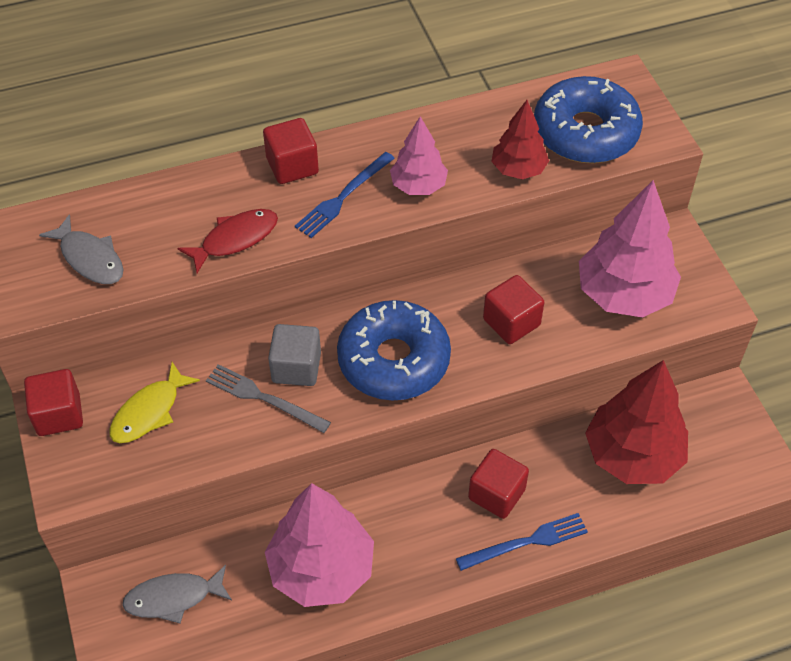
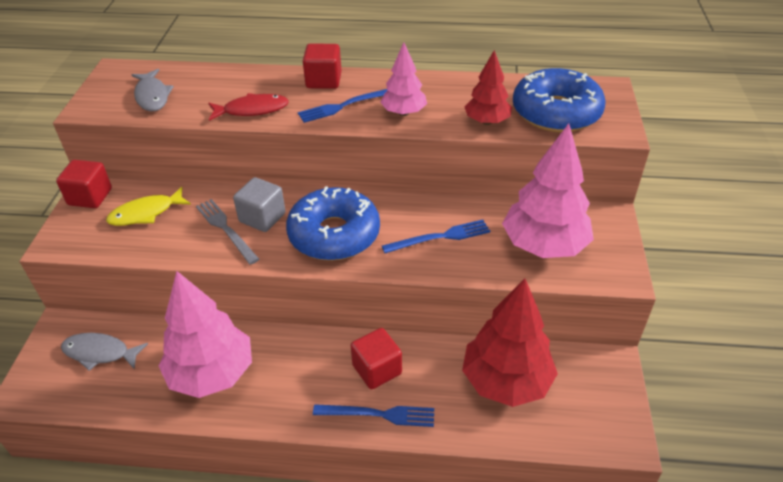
camera: 25 degrees right, 10 degrees down
red cube [483,275,544,344] -> blue fork [382,220,490,253]

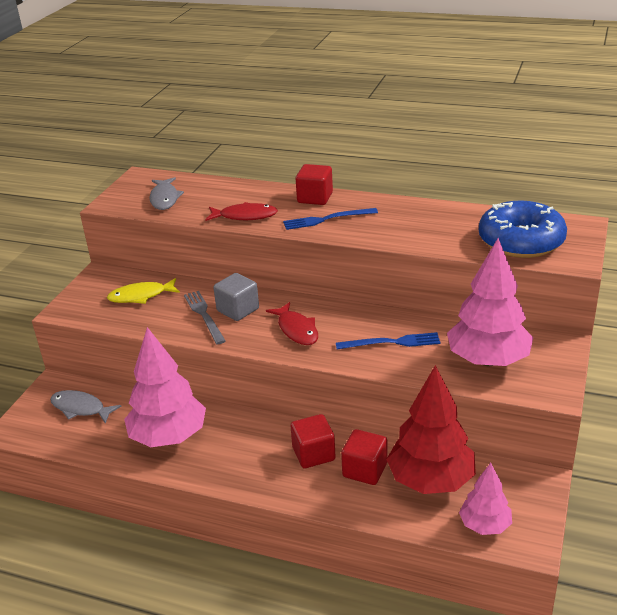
camera: 15 degrees right, 10 degrees down
red cube [56,160,112,208] -> red cube moved to [341,429,387,485]
blue donut [286,186,380,261] -> red fish [266,302,318,345]
blue fork [313,404,434,427] -> none
pink tree [380,42,427,116] -> pink tree moved to [459,463,512,535]
red tree [464,50,512,125] -> none

